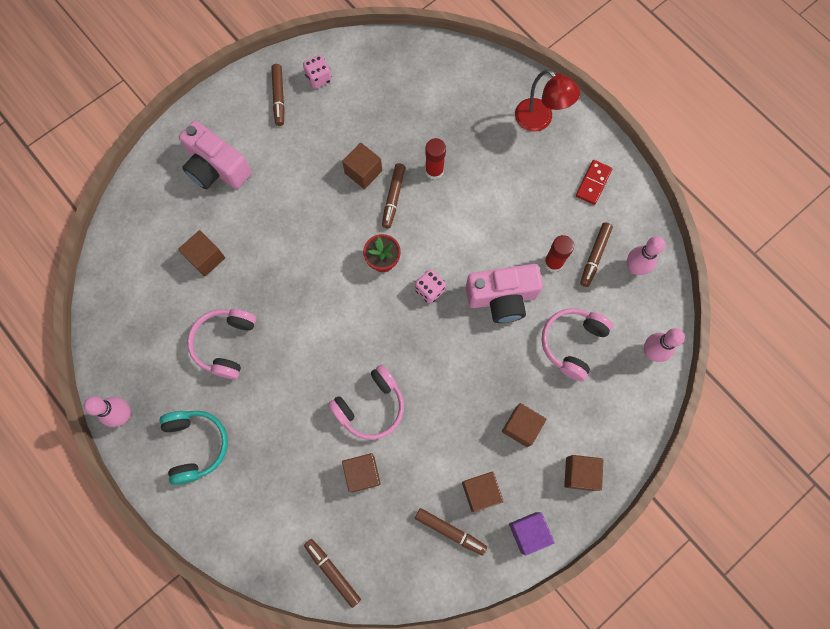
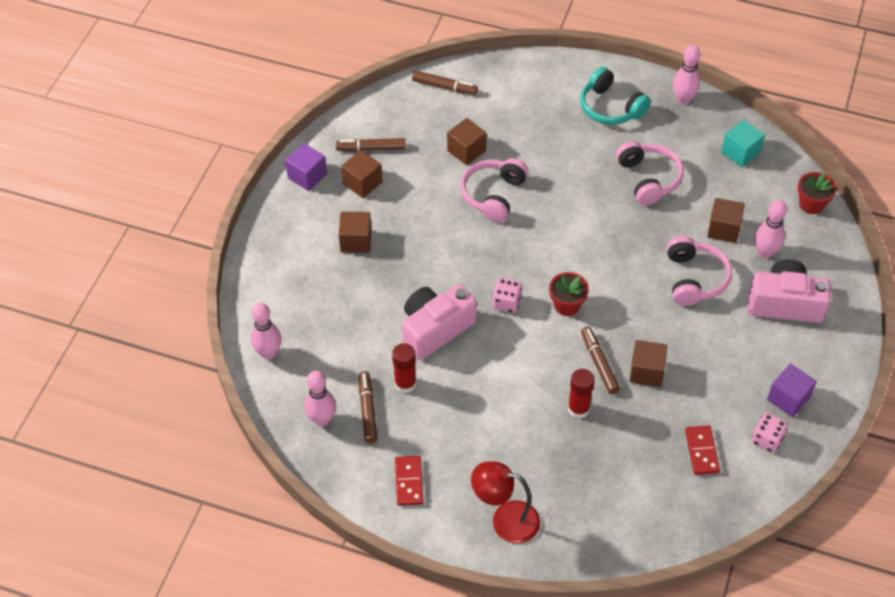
camera: 150 degrees right, 20 degrees down
brown marker [271,64,285,126] -> purple cube [767,364,817,417]
pink headphones [541,308,613,381] -> pink headphones moved to [667,236,732,306]
brown cube [564,455,603,491] -> none
none -> red domino [685,426,720,475]
none -> turquoise cube [721,120,765,167]
none -> pink bowling pin [755,200,787,258]
none -> red flower pot [798,172,837,214]

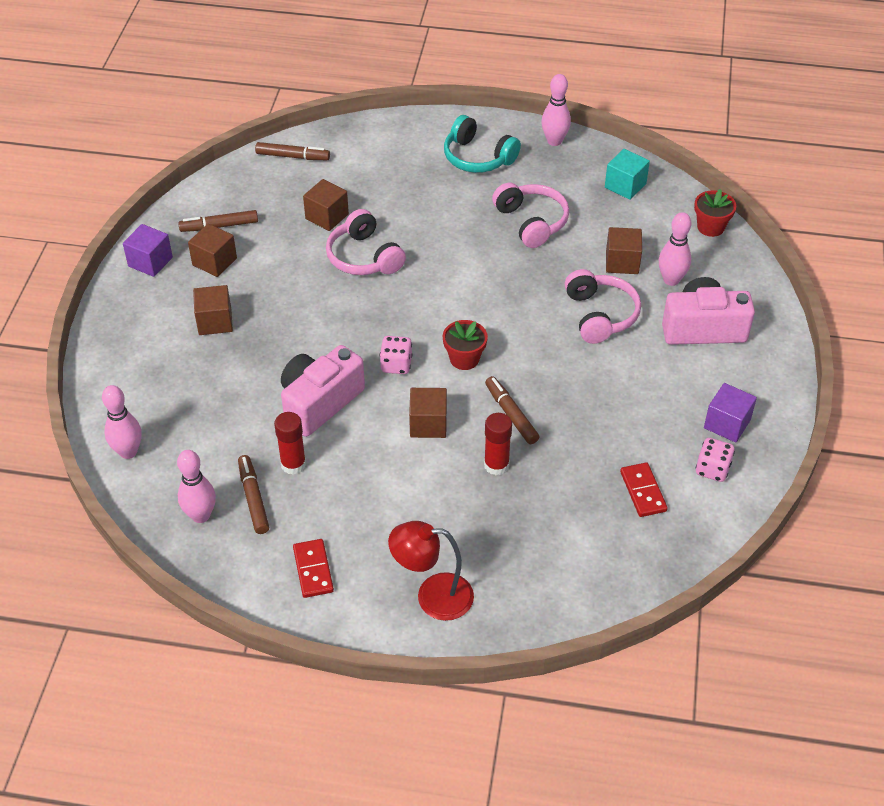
camera: 10 degrees left, 5 degrees down
pink headphones [461,158,528,222] -> pink headphones turned 45 degrees counterclockwise [326,209,406,275]
brown cube [630,340,667,387] -> brown cube moved to [409,388,447,438]

